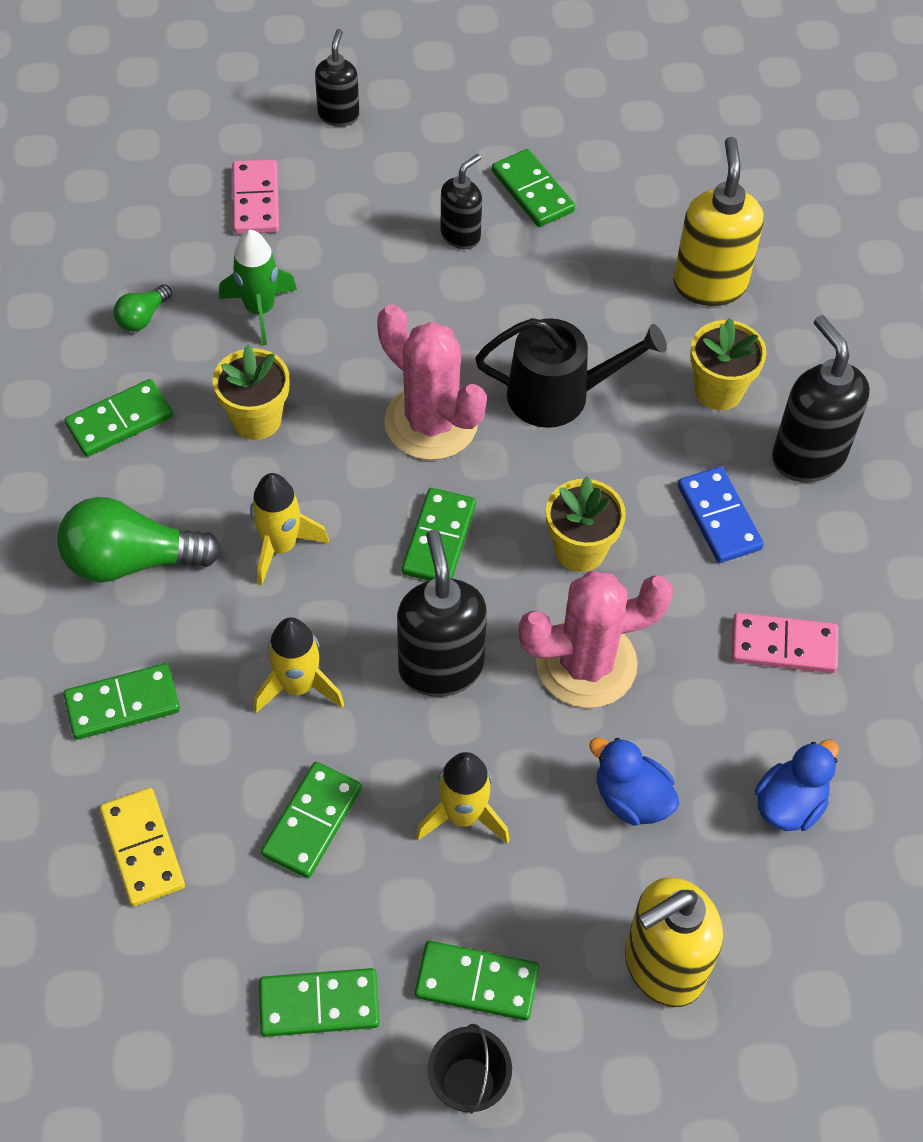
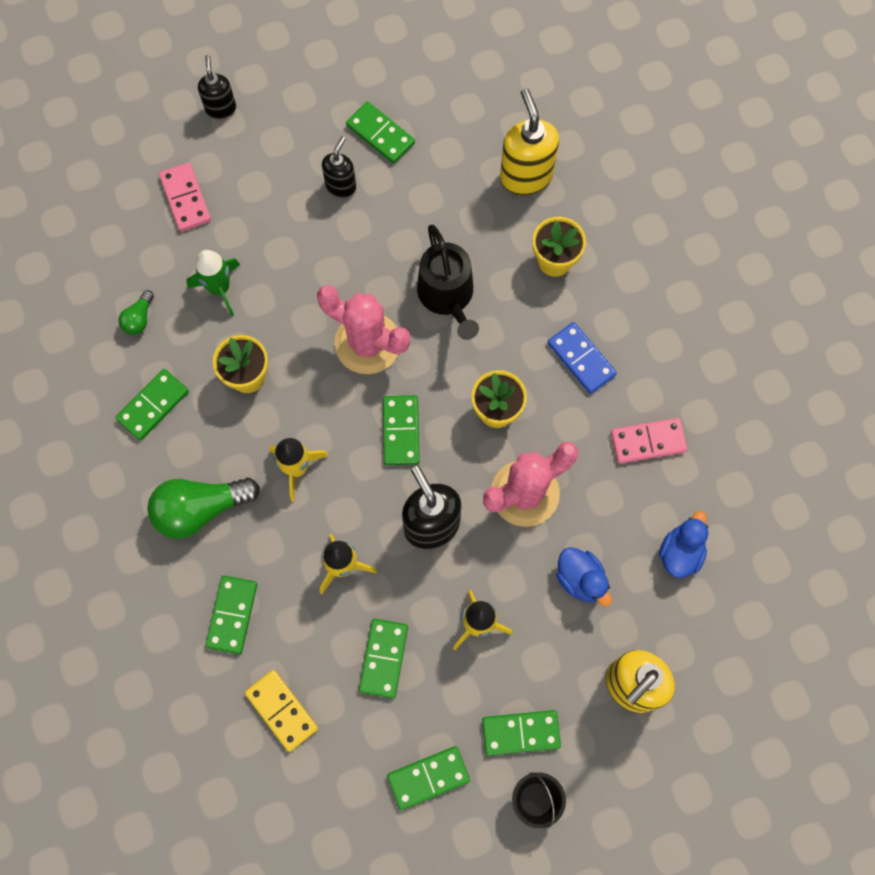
camera: 15 degrees left, 15 degrees up
green domino [63,663,180,740] -> green domino turned 45 degrees counterclockwise [205,576,257,654]
black watering can [475,318,667,428] -> black watering can turned 90 degrees clockwise [417,224,479,340]
blue duck [589,738,679,826] -> blue duck turned 150 degrees counterclockwise [556,547,612,606]
black soap dispenser [772,315,870,482] -> none

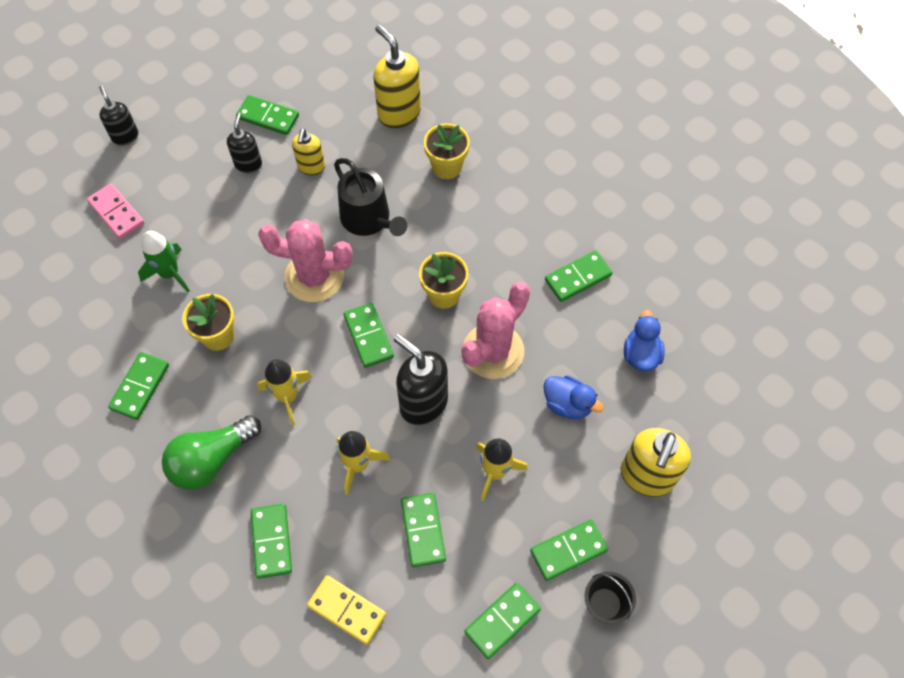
camera: 20 degrees left, 10 degrees down
green light bulb [118,290,154,335] -> none
blue domino [548,322,617,394] -> none
pink domino [611,418,687,464] -> green domino [545,251,612,302]
none -> yellow soap dispenser [292,128,325,176]

